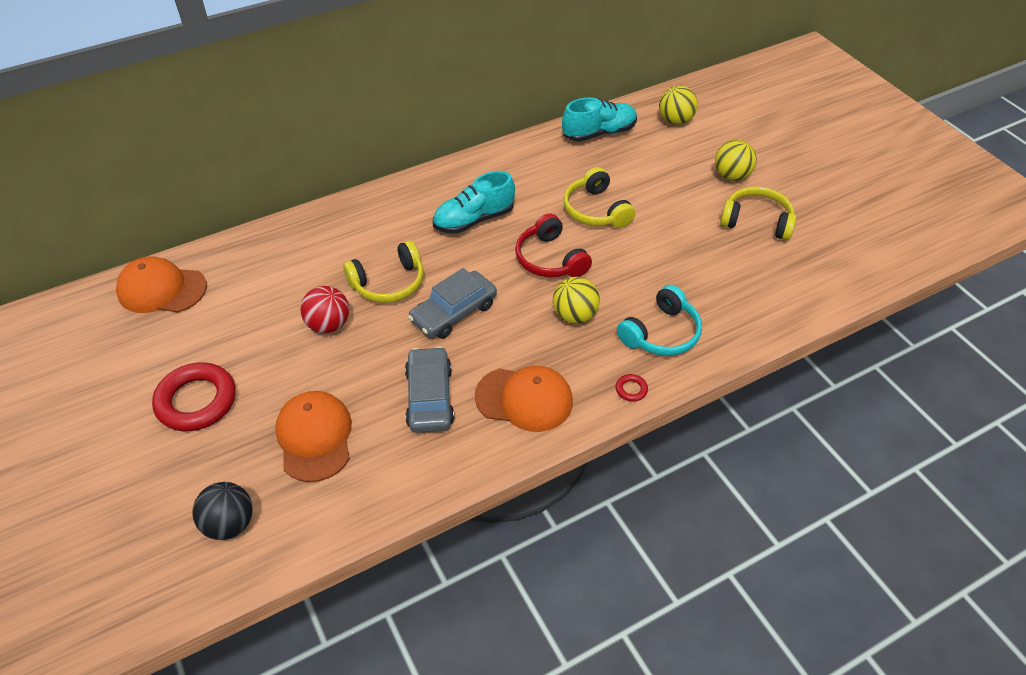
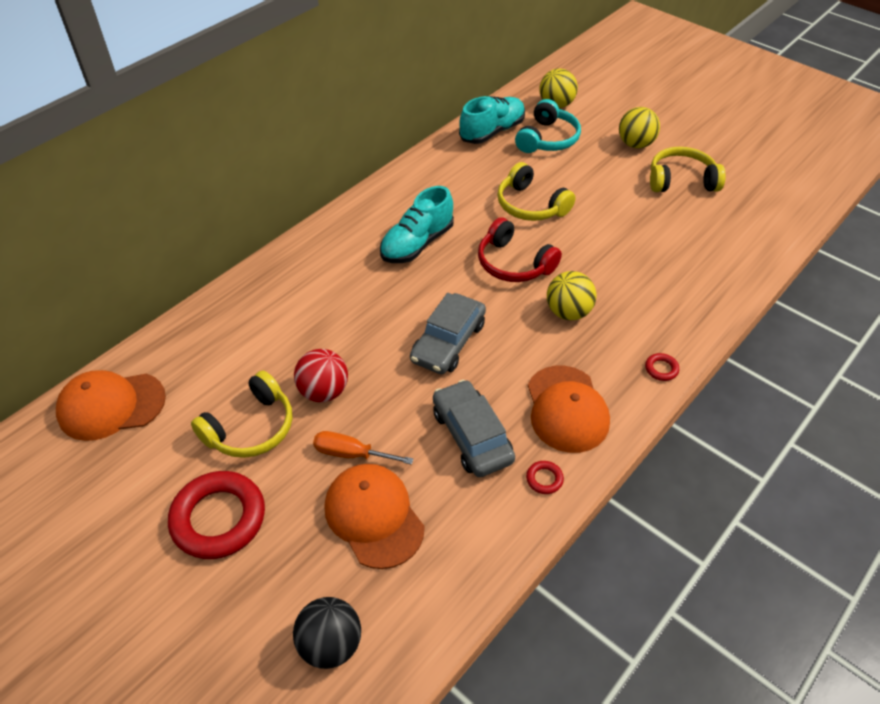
camera: 20 degrees left, 0 degrees up
yellow headphones [343,240,423,303] -> yellow headphones moved to [191,370,292,458]
orange cap [475,366,573,432] -> orange cap turned 90 degrees clockwise [528,366,610,453]
turquoise headphones [617,285,702,356] -> turquoise headphones moved to [515,99,581,153]
none -> orange screwdriver [313,431,413,465]
none -> red ring [526,461,564,494]

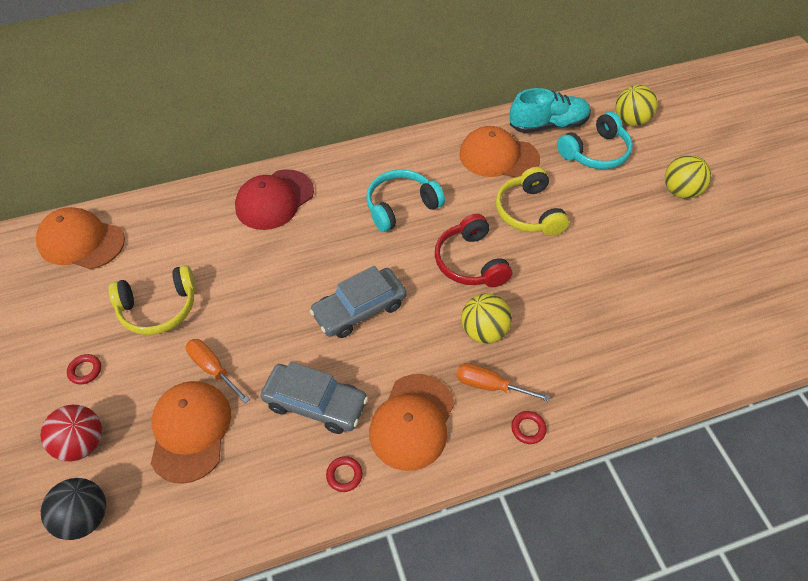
camera: 30 degrees right, 5 degrees up
red ring [168,471,265,559] -> red ring [67,354,101,384], size x0.41
red ball [294,349,348,403] -> red ball moved to [40,405,102,461]
turquoise shoe [380,186,454,263] -> turquoise headphones [366,169,445,232]
grey car [433,380,515,477] -> grey car turned 105 degrees clockwise [260,361,368,434]
yellow headphones [650,147,726,192] -> none
none -> red cap [235,169,314,230]
none -> orange screwdriver [456,363,550,402]
none -> orange cap [459,126,540,178]

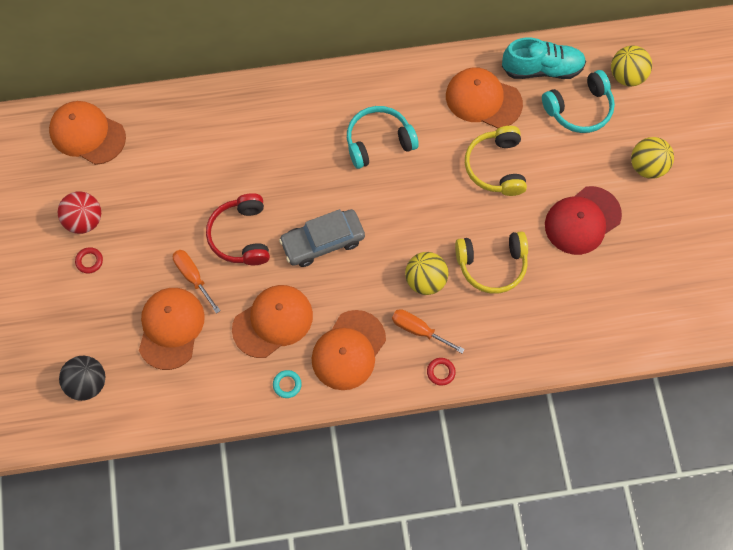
camera: 10 degrees right, 15 degrees up
red ball [40,405,102,461] -> red ball moved to [58,191,101,234]
yellow headphones [108,265,196,335] -> yellow headphones moved to [455,231,528,294]
red cap [235,169,314,230] -> red cap moved to [545,186,622,255]
grey car [260,361,368,434] -> orange cap [232,285,313,358]
red ring [326,456,363,492] -> turquoise ring [273,370,302,398]
red headphones [435,214,512,287] -> red headphones moved to [206,193,270,265]

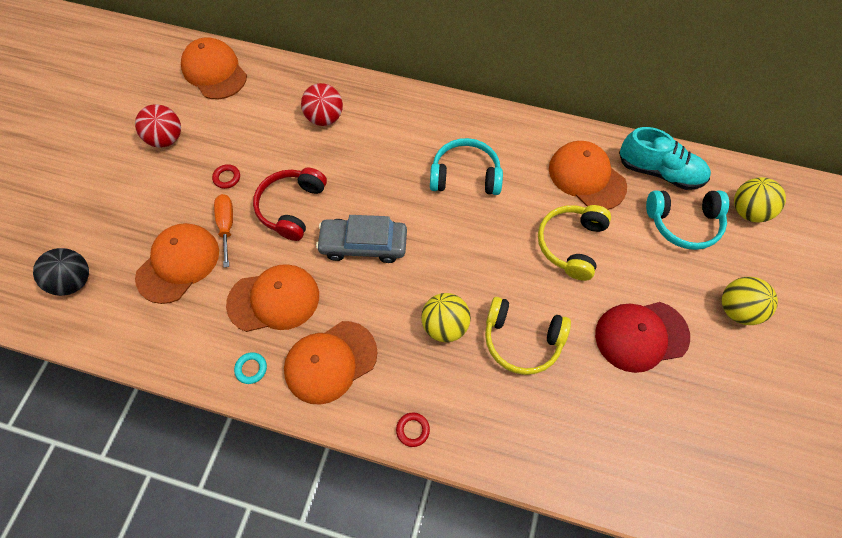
camera: 25 degrees right, 5 degrees down
red ring [75,247,103,274] -> red ring moved to [212,164,240,189]
orange screwdriver [392,309,465,353] -> none
none -> red ball [301,83,343,126]

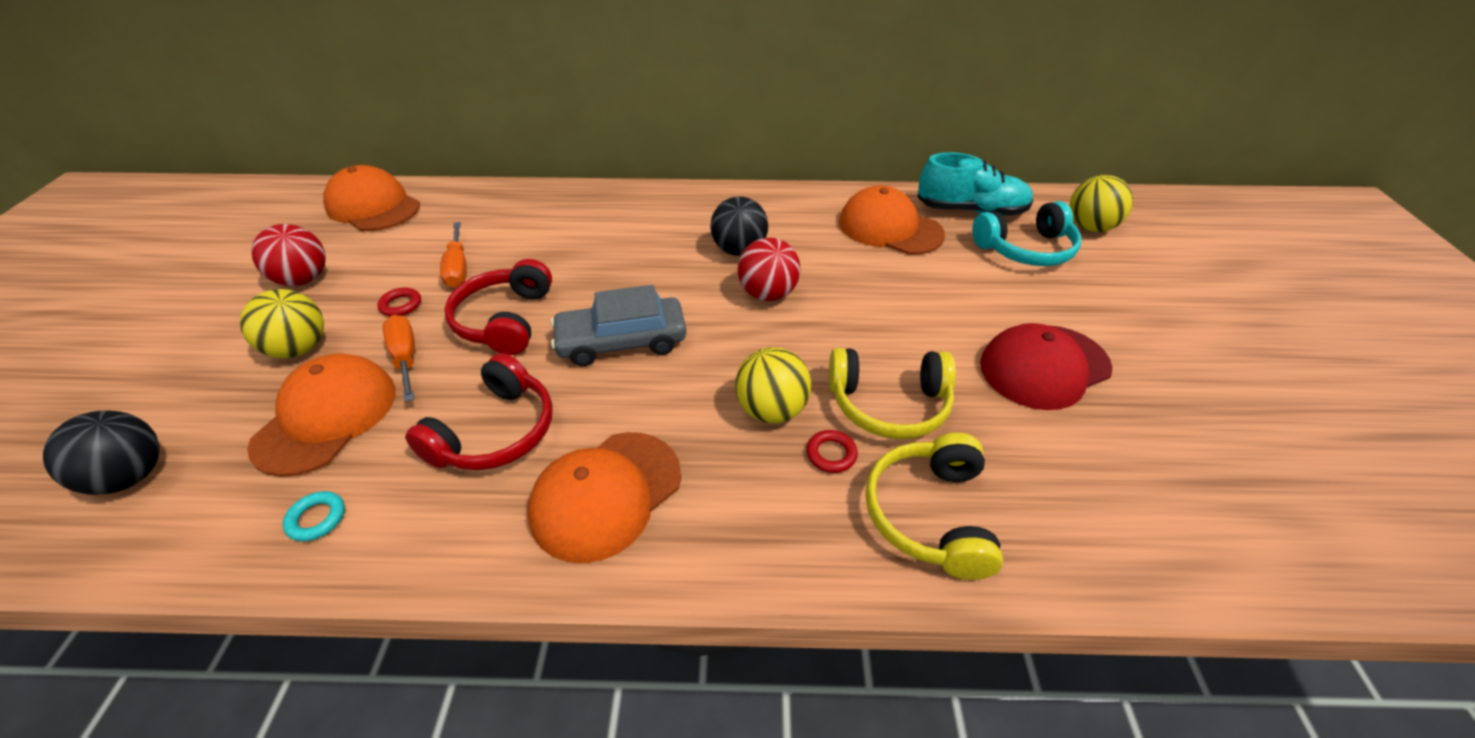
camera: 15 degrees left, 20 degrees down
orange cap [226,264,319,332] -> red headphones [405,353,553,470]
turquoise ring [234,352,267,384] -> turquoise ring moved to [283,491,345,541]
red ball [301,83,343,126] -> red ball moved to [738,238,800,301]
red ring [396,412,430,447] -> red ring moved to [806,430,858,473]
turquoise headphones [430,138,503,195] -> black ball [710,196,768,256]
yellow headphones [538,205,611,281] -> yellow headphones moved to [865,433,1003,580]
yellow ball [722,277,778,325] -> yellow ball moved to [240,289,324,358]
none -> orange screwdriver [440,222,467,287]

